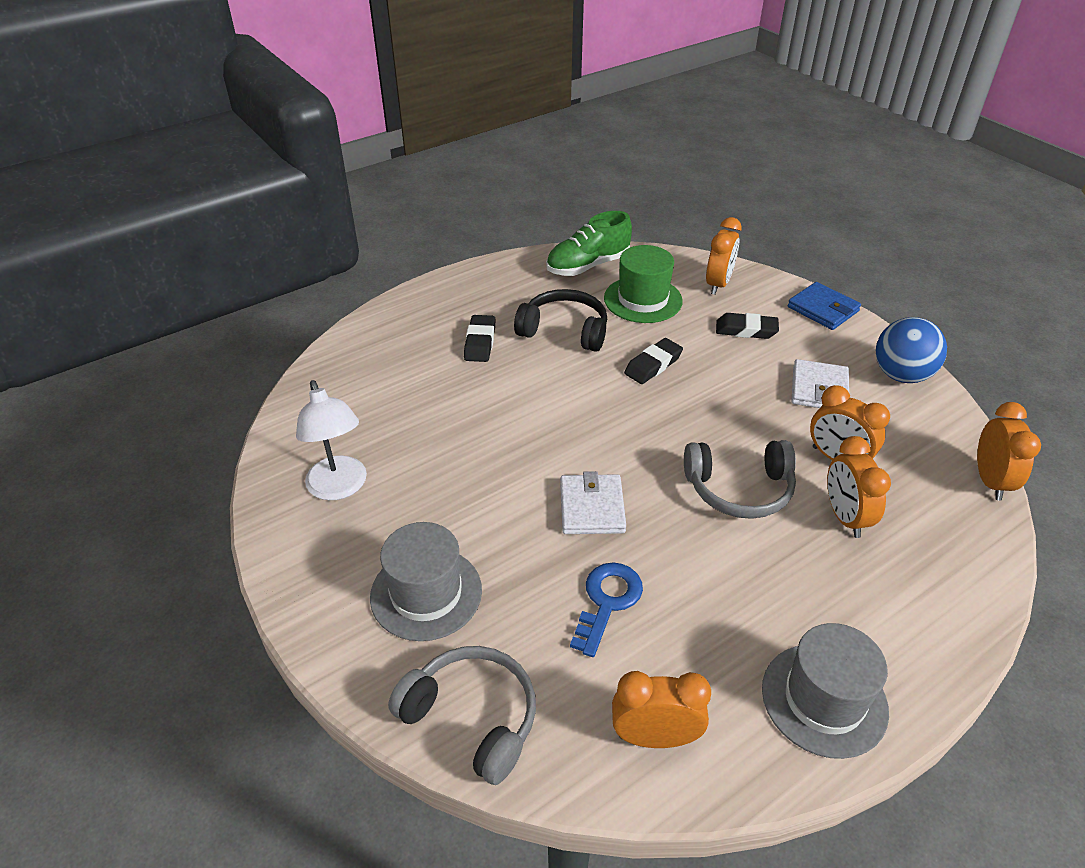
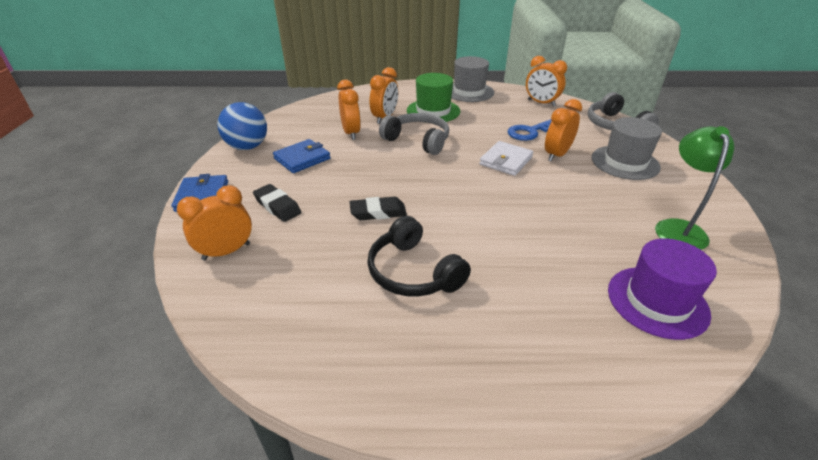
camera: 145 degrees left, 5 degrees down
white lamp [296,380,367,500] -> green lamp [655,126,734,250]
black eraser [464,315,495,362] -> none
green shoe [546,211,632,276] -> none
green hat [604,245,683,323] -> green hat moved to [407,73,460,123]
white wallet [791,359,849,408] -> blue wallet [273,139,331,173]
orange clock [977,402,1041,501] -> orange clock moved to [545,99,582,162]
none -> purple hat [608,238,717,340]

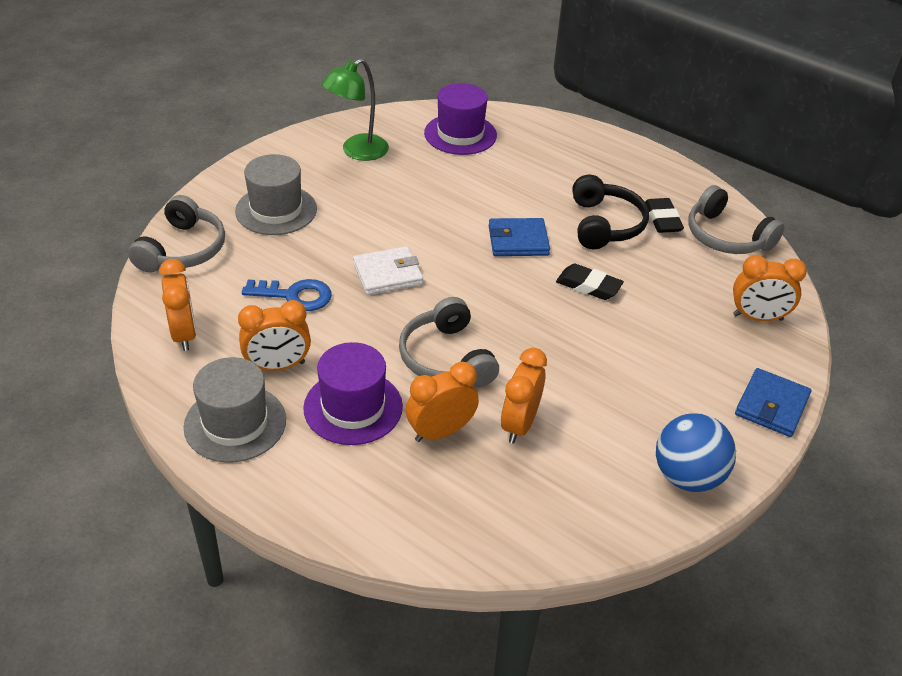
camera: 145 degrees left, 5 degrees up
black eraser [253,184,302,222] -> black eraser moved to [645,198,684,233]
blue wallet [273,139,331,173] -> blue wallet moved to [489,218,550,256]
green hat [407,73,460,123] -> purple hat [303,342,403,445]
orange clock [545,99,582,162] -> orange clock moved to [238,300,311,371]
none -> grey headphones [688,185,785,254]

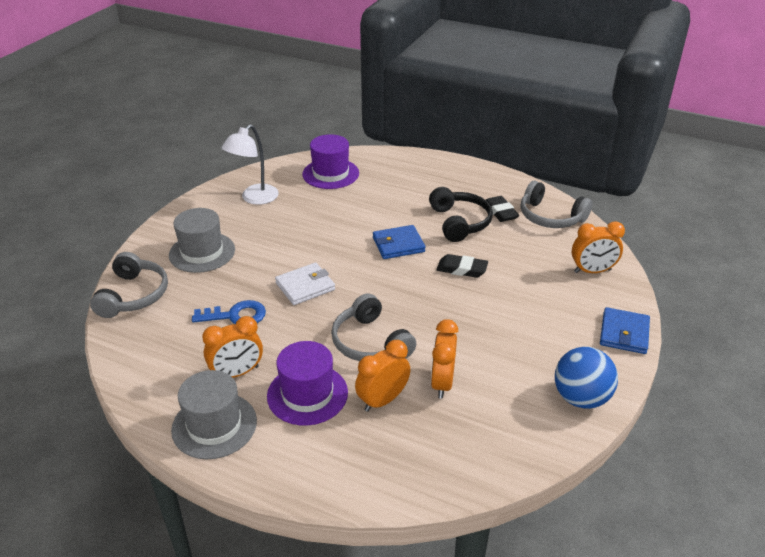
camera: 10 degrees left, 5 degrees down
orange clock [159,259,196,351] -> none
green lamp [321,58,389,161] -> white lamp [221,125,279,205]

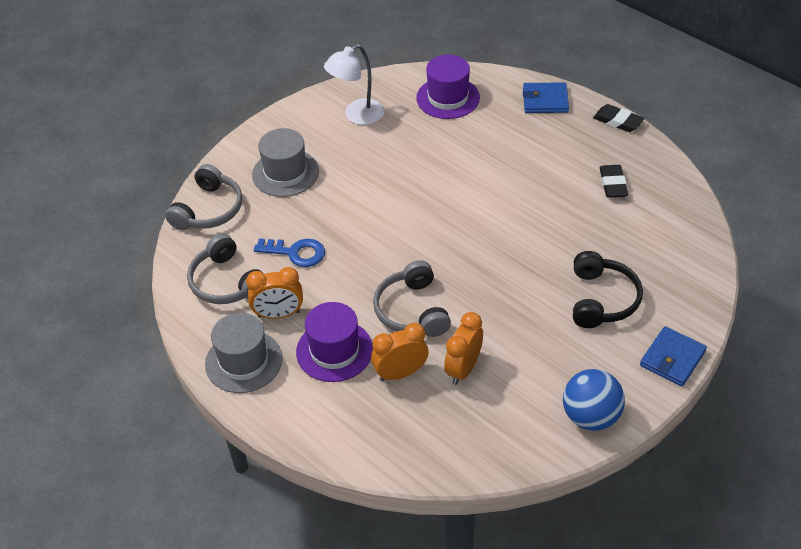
camera: 20 degrees right, 10 degrees up
white wallet [275,263,335,305] -> none
blue wallet [373,225,426,259] -> blue wallet moved to [523,83,569,113]
black headphones [429,187,493,242] -> black headphones moved to [573,251,643,328]
black eraser [436,254,488,278] -> black eraser moved to [593,104,644,132]
grey headphones [521,181,592,228] -> grey headphones moved to [187,234,263,304]
orange clock [572,221,625,273] -> none

